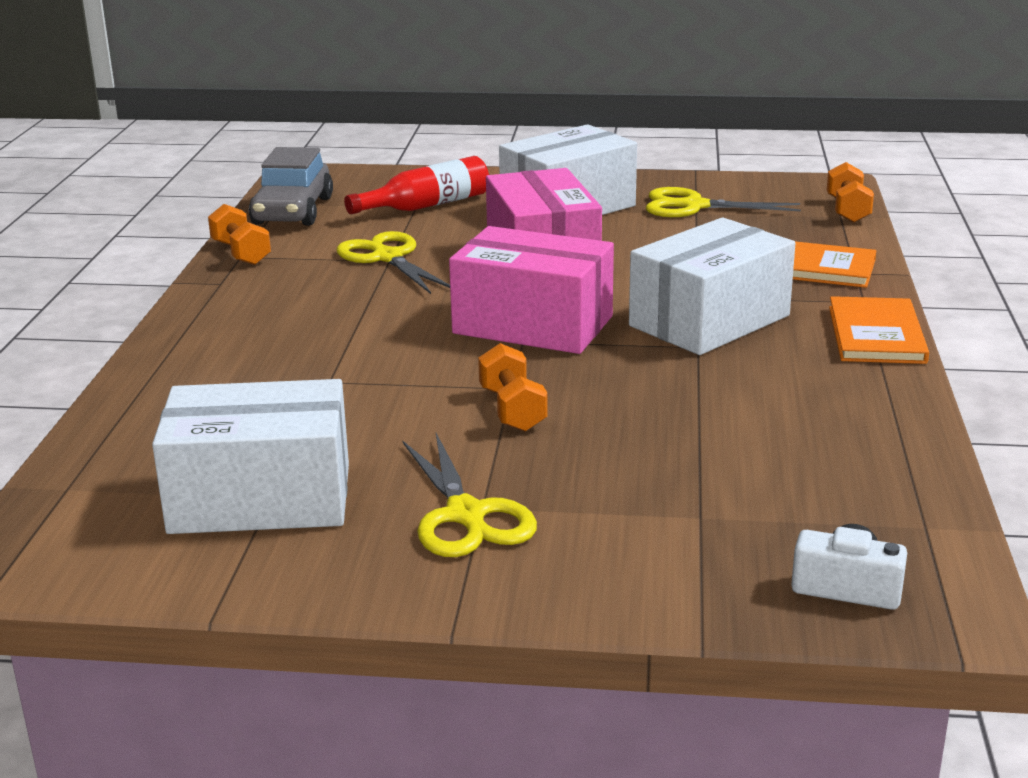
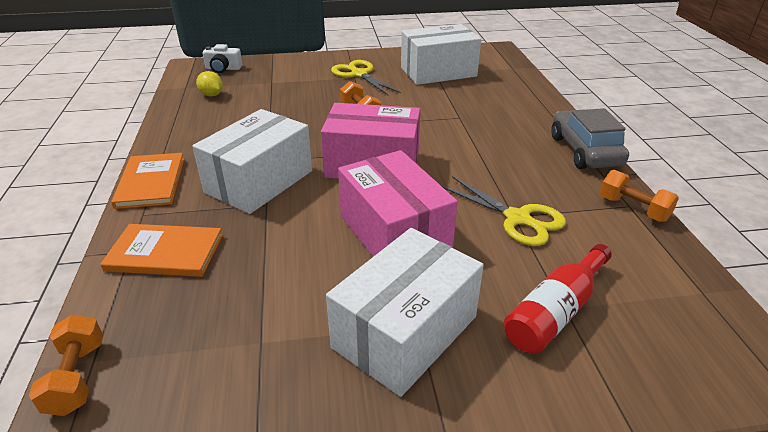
camera: 165 degrees right, 10 degrees up
grey car [249,147,333,226] -> grey car moved to [551,108,629,169]
yellow scissors [646,187,801,217] -> none
none -> yellow lemon [196,71,223,96]

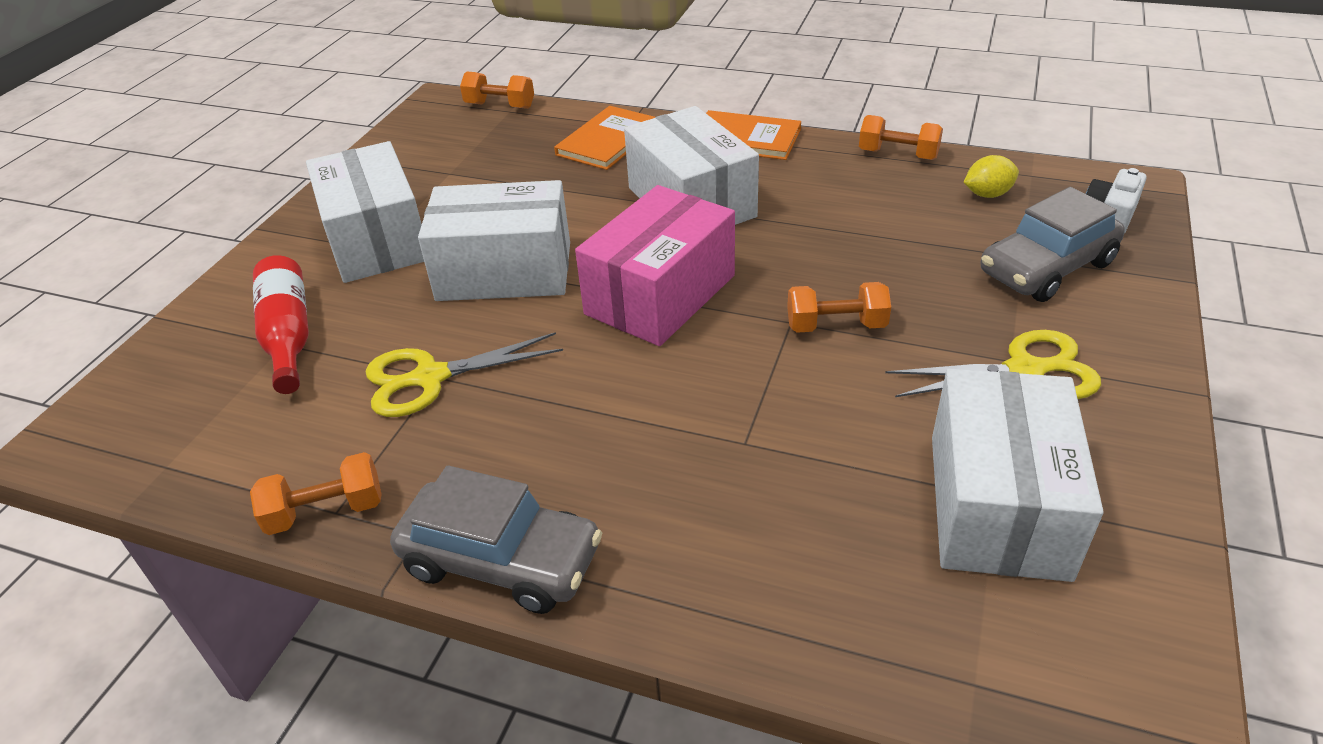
camera: 120 degrees right, 5 degrees up
pink box [338,150,458,257] -> white box [418,180,570,301]
none -> orange dumbbell [859,115,943,160]
none -> grey car [981,187,1125,302]

